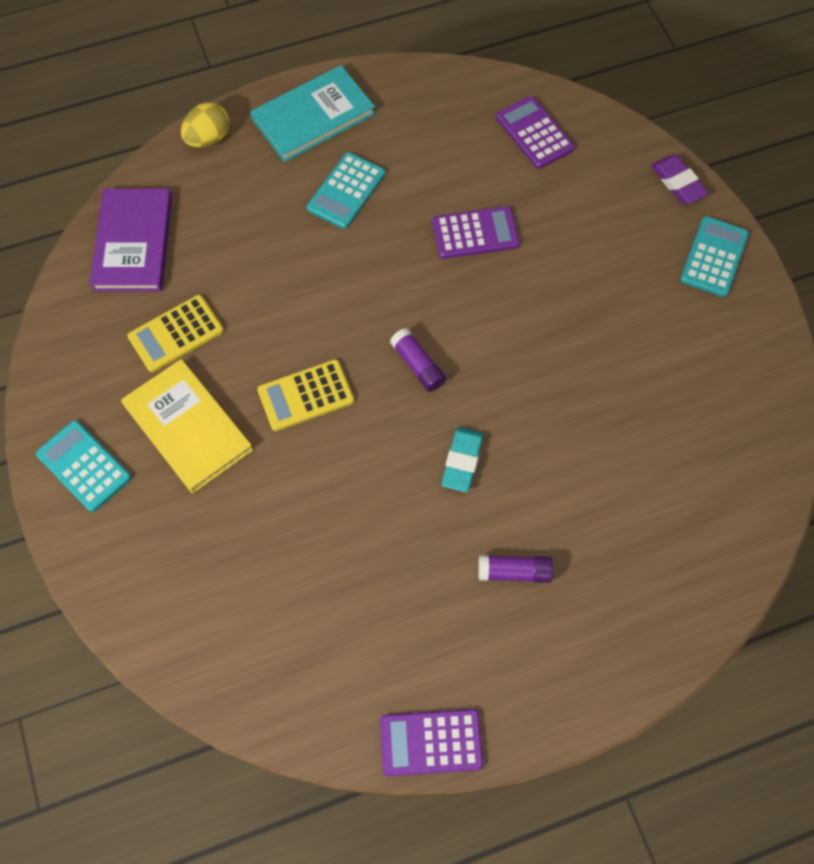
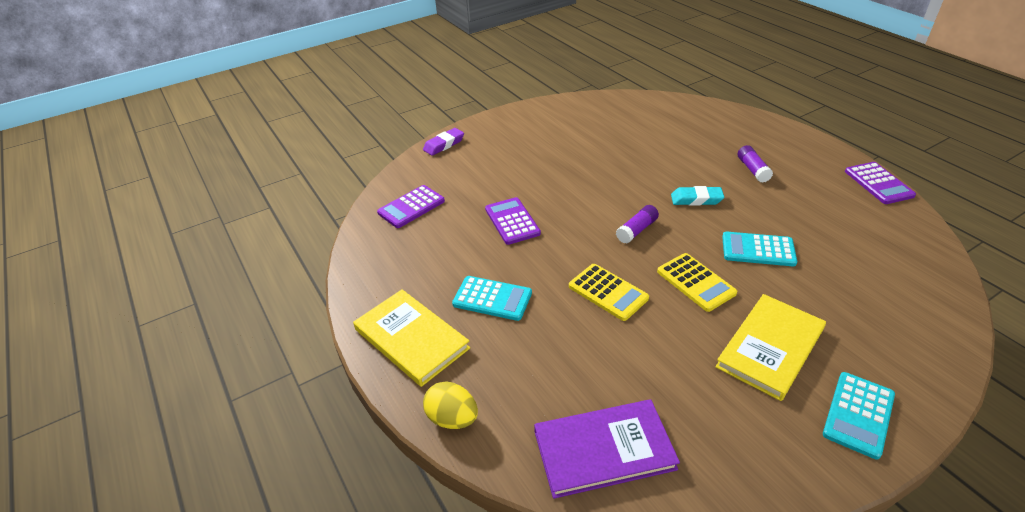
camera: 100 degrees left, 25 degrees down
yellow calculator [127,295,224,372] -> yellow calculator moved to [569,264,649,321]
turquoise book [250,65,375,162] -> yellow book [353,289,470,387]
turquoise calculator [680,216,749,297] -> turquoise calculator moved to [722,232,797,266]

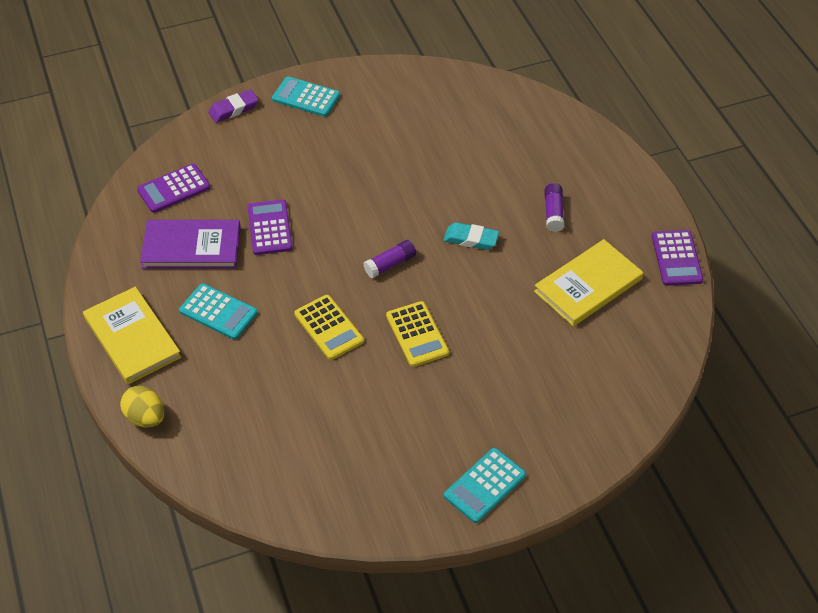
camera: 10 degrees right, 10 degrees up
purple book [534,399,680,499] -> purple book moved to [140,220,241,269]
yellow book [715,294,826,401] -> yellow book moved to [534,239,644,326]
turquoise calculator [722,232,797,266] -> turquoise calculator moved to [272,76,340,117]

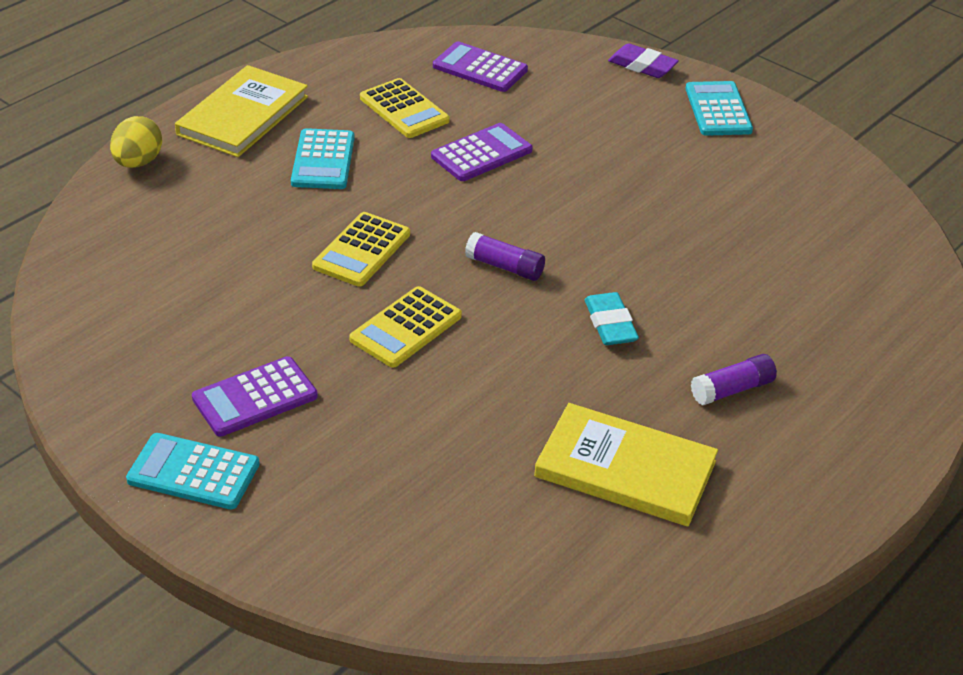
camera: 60 degrees right, 10 degrees down
purple book [140,220,241,269] -> yellow calculator [360,78,450,138]
purple calculator [652,230,703,286] -> purple calculator moved to [192,356,318,436]

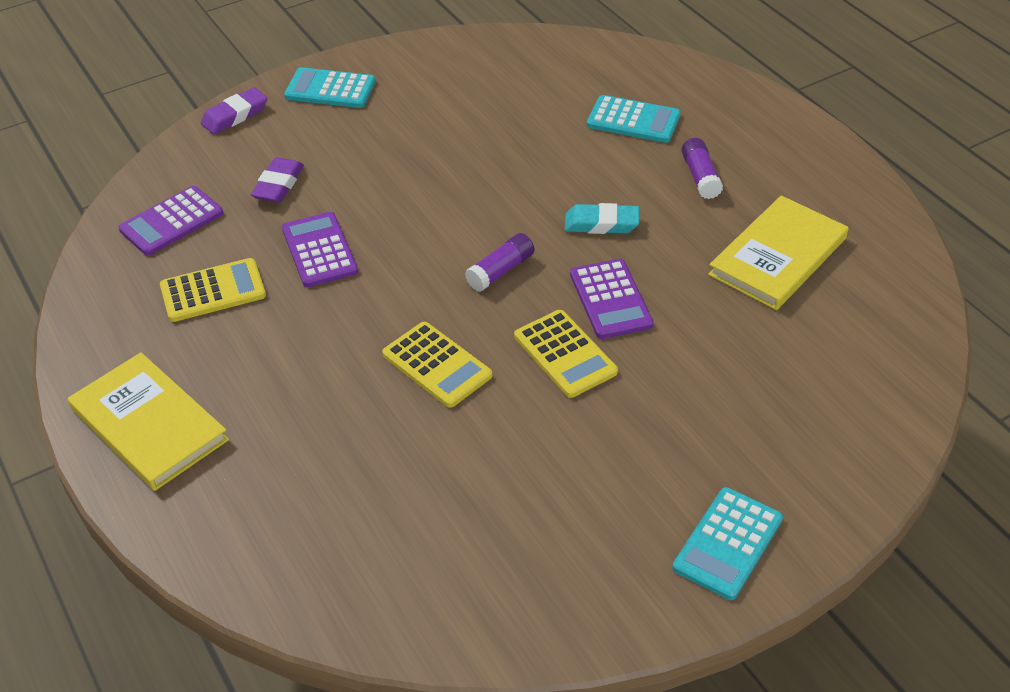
camera: 70 degrees left, 5 degrees up
yellow egg [110,116,162,168] -> none
purple calculator [192,356,318,436] -> purple calculator moved to [570,259,653,339]
turquoise calculator [291,128,355,189] -> turquoise calculator moved to [587,95,681,143]
none -> purple eraser [251,157,304,203]

